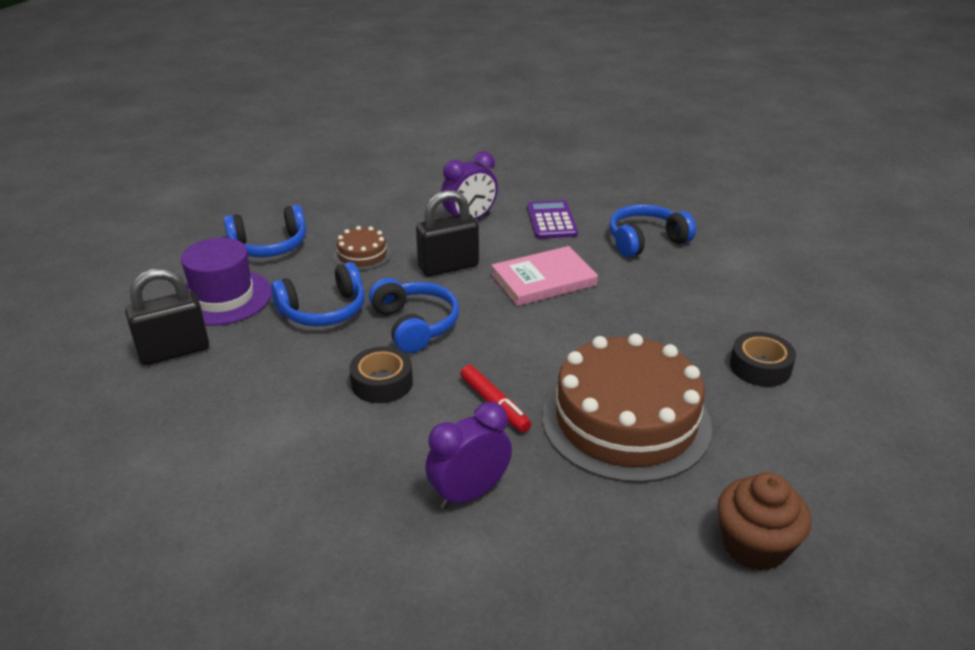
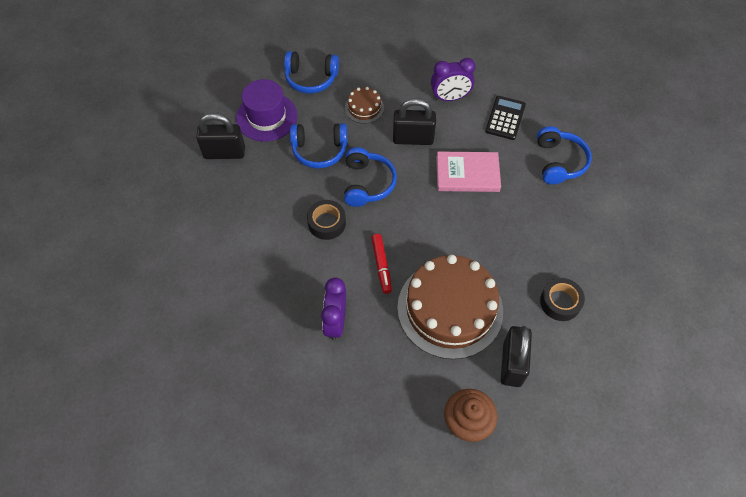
camera: 25 degrees right, 25 degrees up
purple clock [425,402,512,509] -> purple clock turned 75 degrees counterclockwise [321,278,346,340]
purple calculator [527,200,578,239] -> black calculator [485,96,526,140]
blue headphones [609,204,696,258] -> blue headphones turned 90 degrees clockwise [537,126,592,184]
none -> black padlock [501,326,532,387]

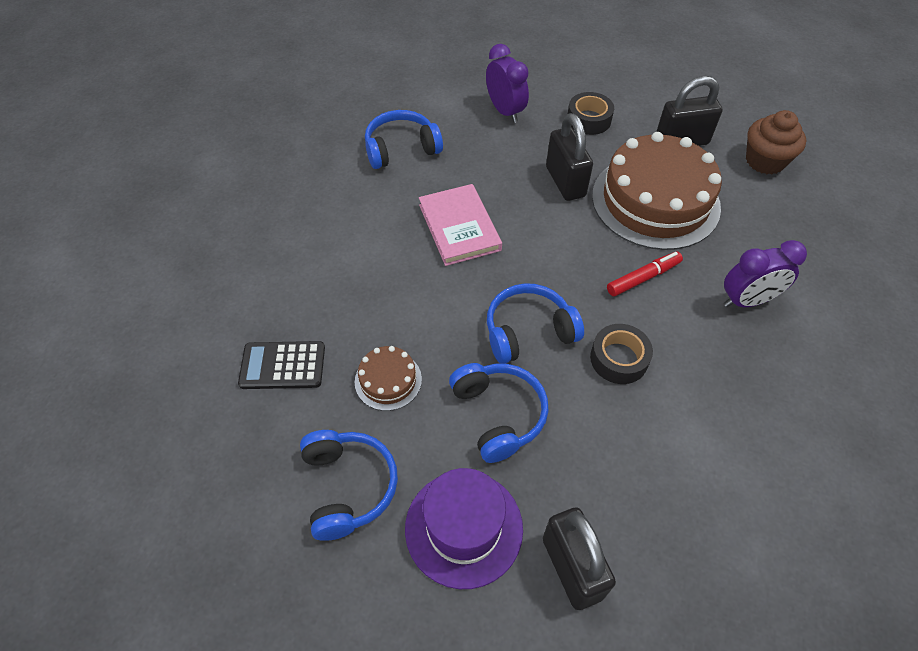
camera: 110 degrees left, 5 degrees down
black padlock [393,98,436,145] -> black padlock moved to [546,113,593,201]
purple clock [431,58,475,101] -> purple clock moved to [486,44,529,123]
black calculator [485,96,526,140] -> black calculator moved to [238,341,325,389]

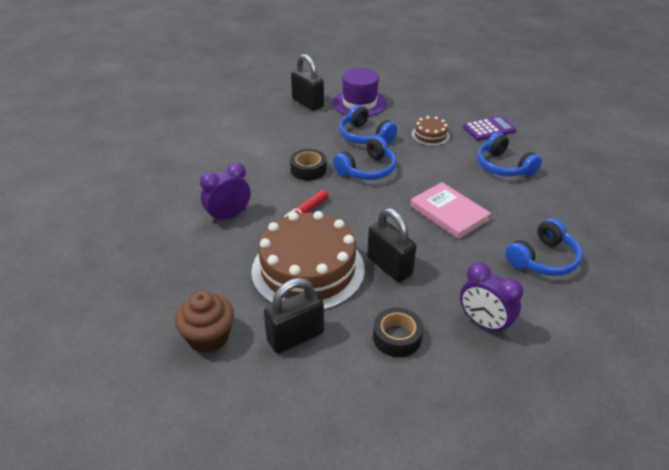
camera: 160 degrees right, 15 degrees down
black calculator [238,341,325,389] -> purple calculator [463,116,516,141]
blue headphones [300,430,398,541] -> blue headphones moved to [477,132,542,177]

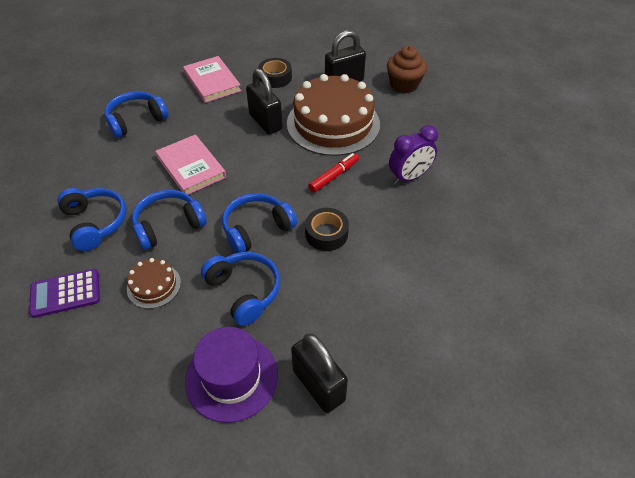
camera: 175 degrees left, 10 degrees up
purple clock [460,263,523,335] -> pink book [183,56,241,103]
none -> blue headphones [132,190,207,250]

